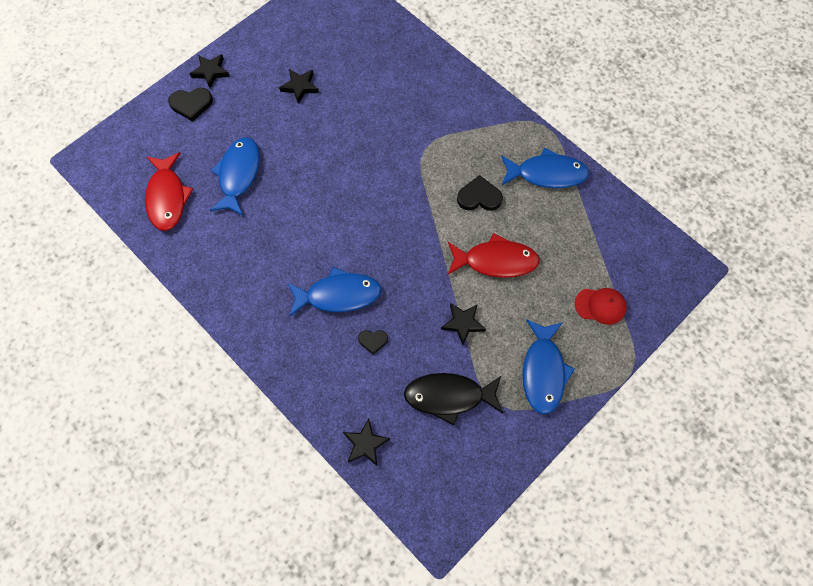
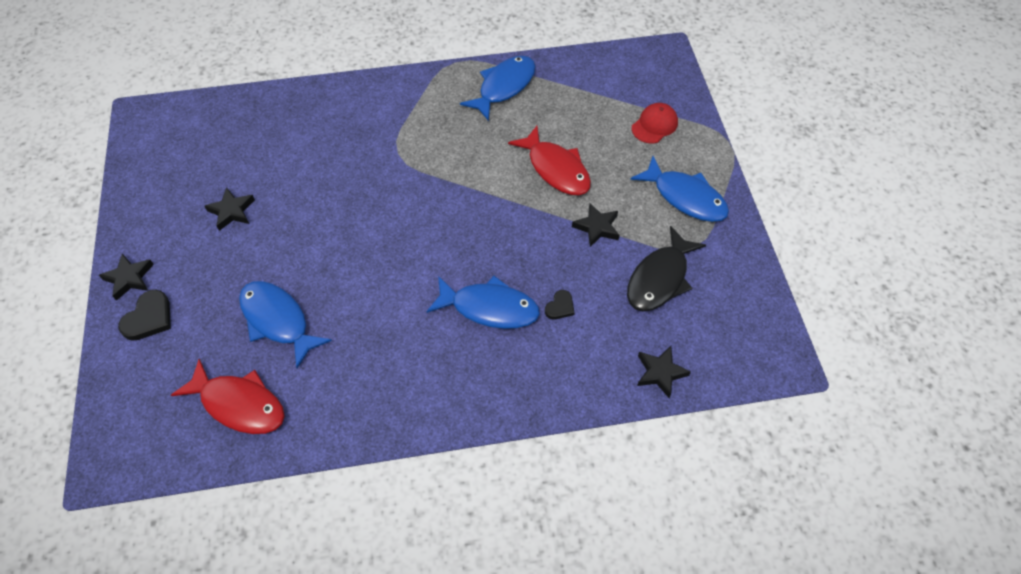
camera: 55 degrees left, 10 degrees down
blue fish [287,267,381,316] -> blue fish turned 75 degrees clockwise [427,276,540,329]
red fish [448,233,540,278] -> red fish turned 105 degrees clockwise [508,126,591,195]
black heart [457,175,503,211] -> none

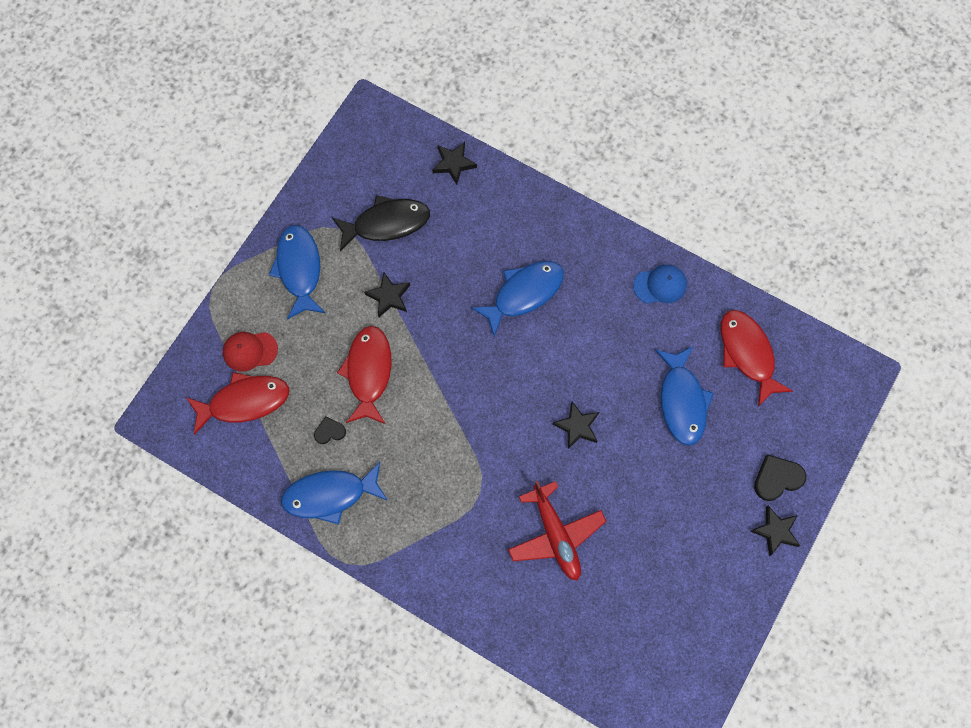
camera: 140 degrees left, 15 degrees up
black star [204,187,255,231] -> black star moved to [552,401,599,449]
blue fish [427,276,540,329] -> blue fish turned 90 degrees clockwise [471,261,564,337]
black heart [545,290,575,319] -> black heart moved to [314,417,346,444]
none -> red fish [186,372,289,435]
none -> red plane [508,481,607,580]
none -> blue cap [633,265,687,304]

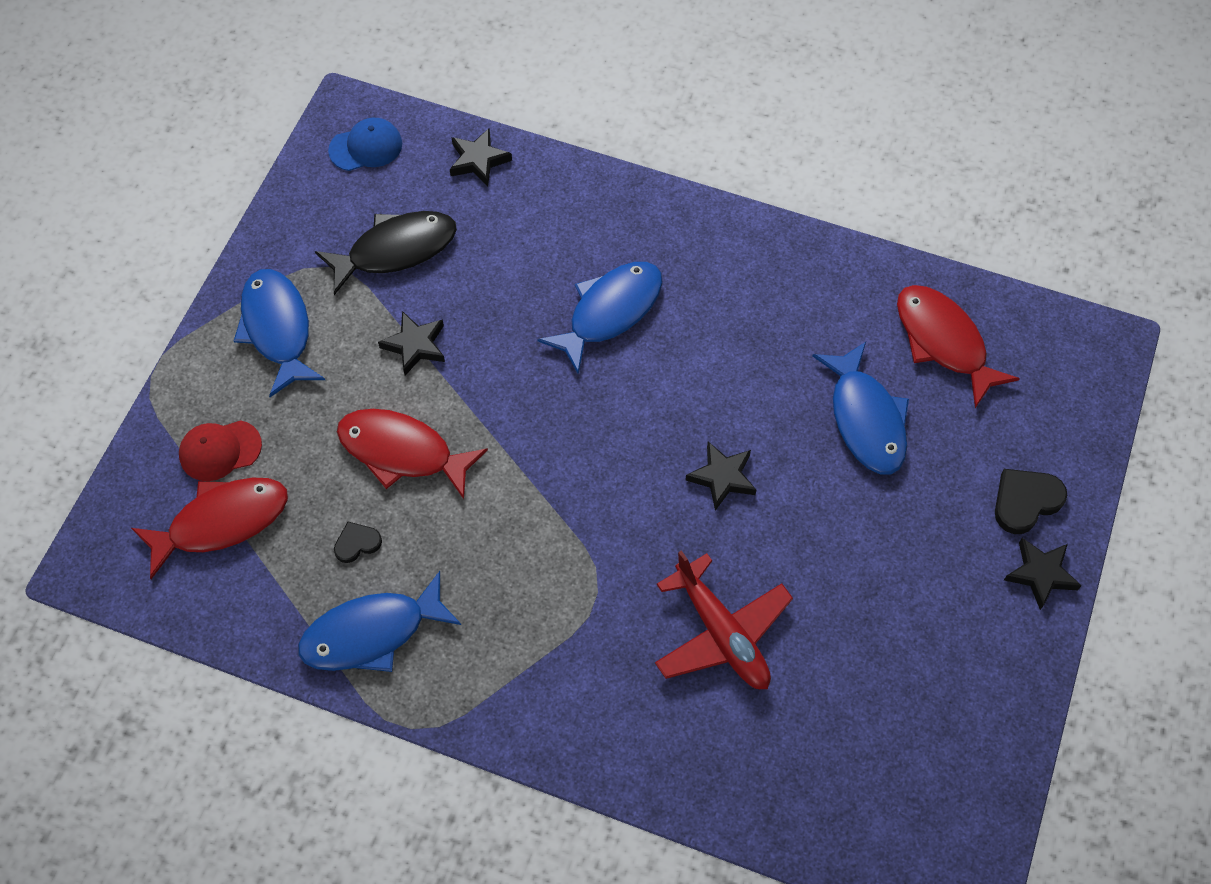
camera: 10 degrees left, 10 degrees down
red fish [337,326,392,424] -> red fish turned 60 degrees counterclockwise [337,409,488,499]
blue cap [633,265,687,304] -> blue cap moved to [328,118,402,171]

